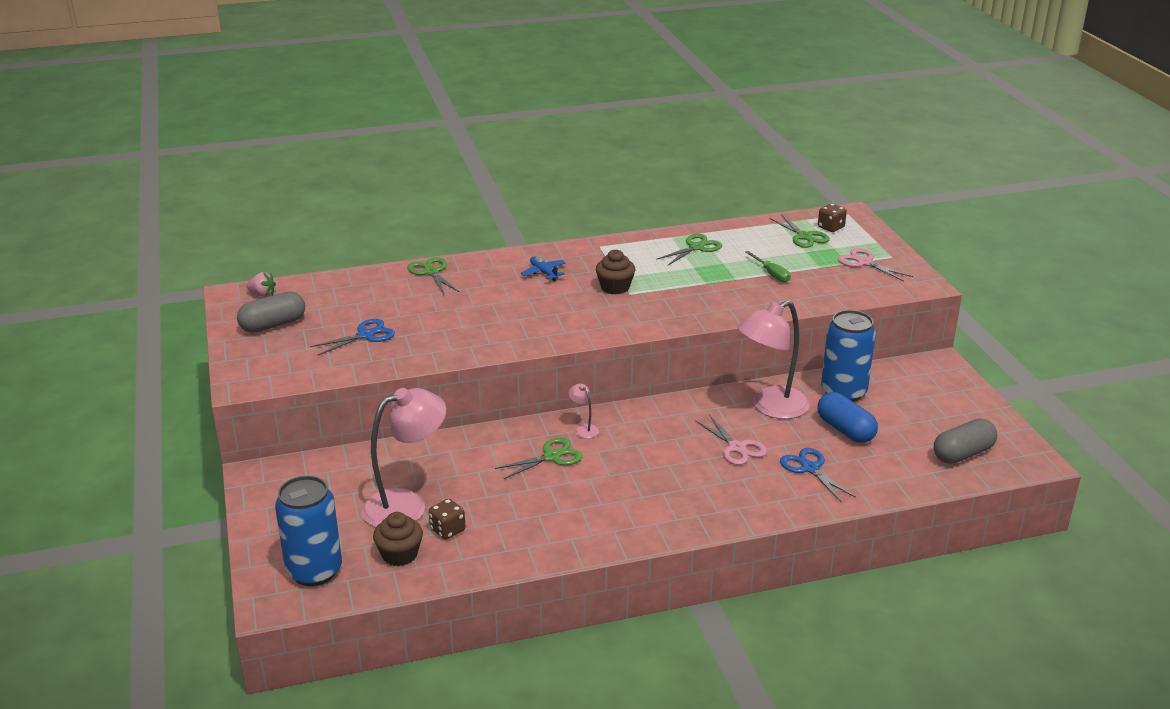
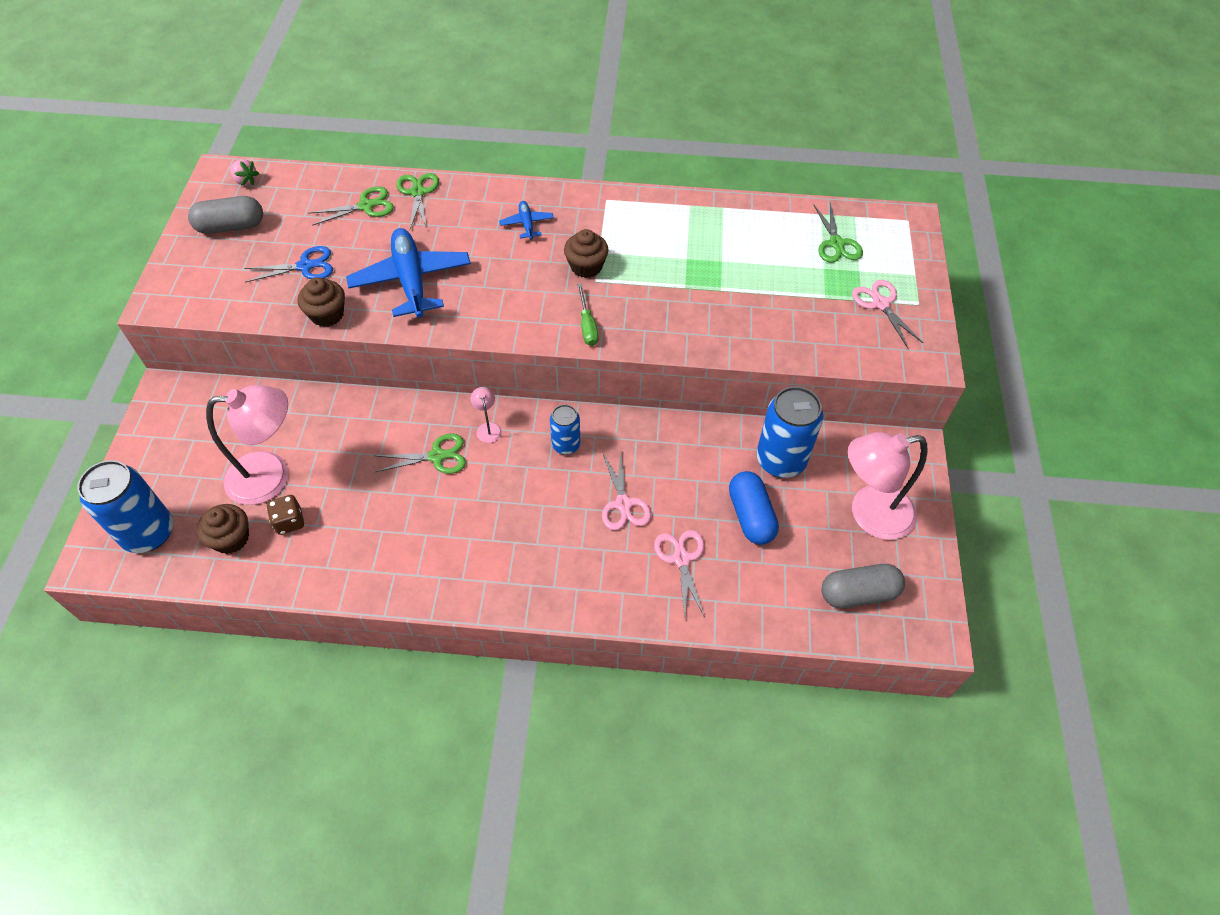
camera: 20 degrees right, 25 degrees up
green scissors [656,234,722,266] -> green scissors moved to [308,186,394,226]
pink lamp [738,300,810,419] -> pink lamp moved to [848,432,928,540]
green screwdriver [745,251,791,283] -> green screwdriver moved to [577,284,598,346]
blue scissors [780,448,856,502] -> pink scissors [654,530,705,617]
brown dice [818,204,847,232] -> none
none -> brown cupcake [297,277,345,327]
none -> blue plane [346,228,471,318]
none -> blue can [550,404,580,455]

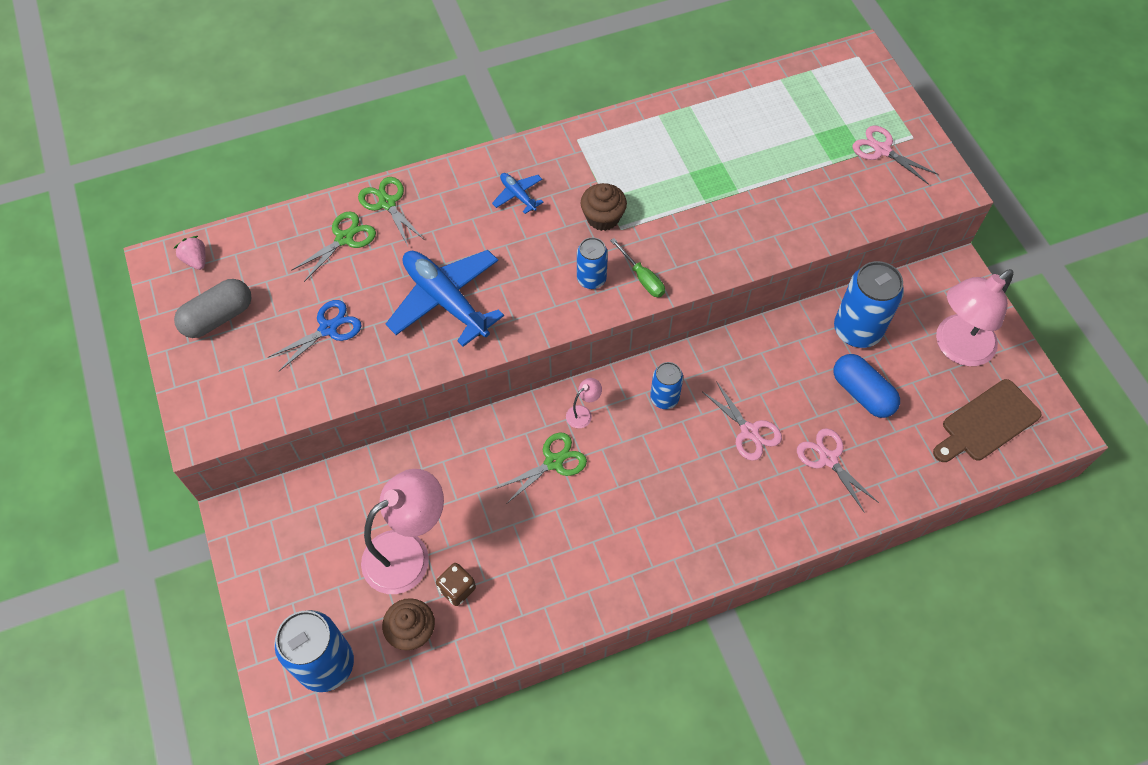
camera: 25 degrees left, 5 degrees up
pink strawberry [230,159,259,186] -> pink strawberry turned 135 degrees counterclockwise [174,236,206,270]
brown cupcake [297,277,345,327] -> none
pink lamp [471,387,502,443] -> pink lamp turned 90 degrees clockwise [566,378,602,428]
green scissors [814,203,863,263] -> none
grey capsule [821,564,905,609] -> brown cutting board [933,379,1042,462]
none -> blue can [577,237,608,289]

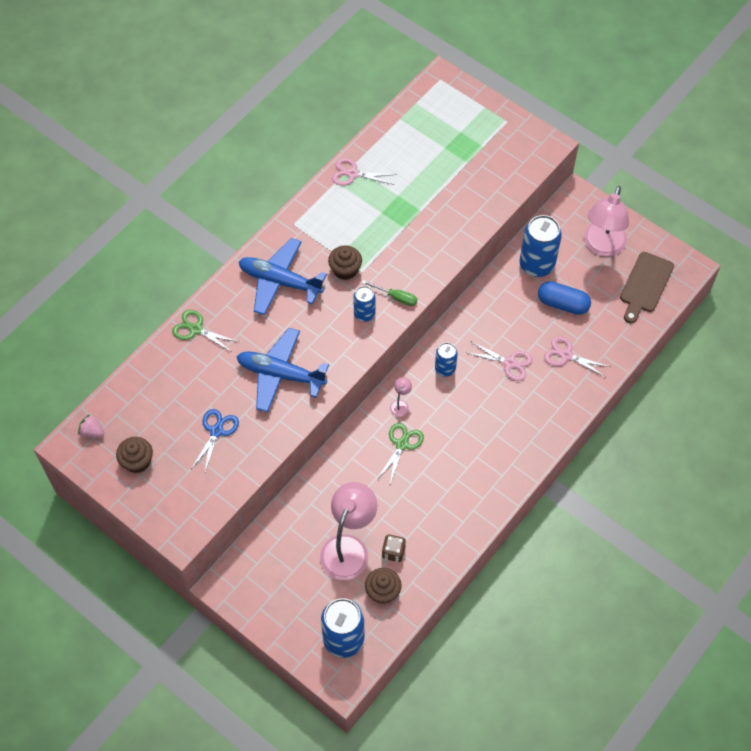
camera: 30 degrees left, 0 degrees up
grey capsule [174,279,251,338] -> brown cupcake [116,437,153,473]
green scissors [291,211,376,282] -> none
blue plane [492,173,544,214] -> blue plane [239,238,327,315], size x2.15
pink scissors [852,126,938,185] -> pink scissors moved to [332,158,397,186]

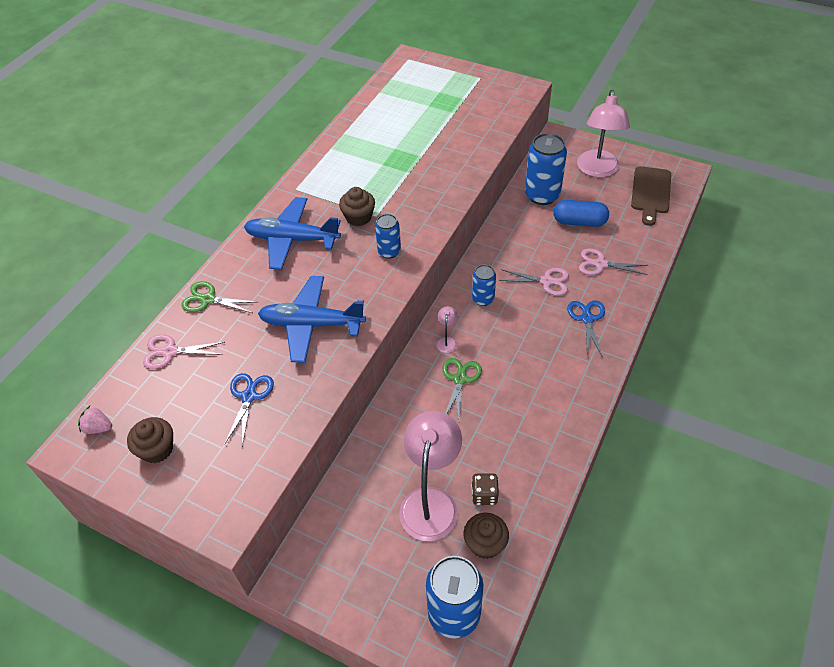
camera: 10 degrees left, 10 degrees down
pink scissors [332,158,397,186] -> pink scissors moved to [143,334,225,369]
green screwdriver [362,280,417,306] -> none
none -> blue scissors [567,300,605,358]

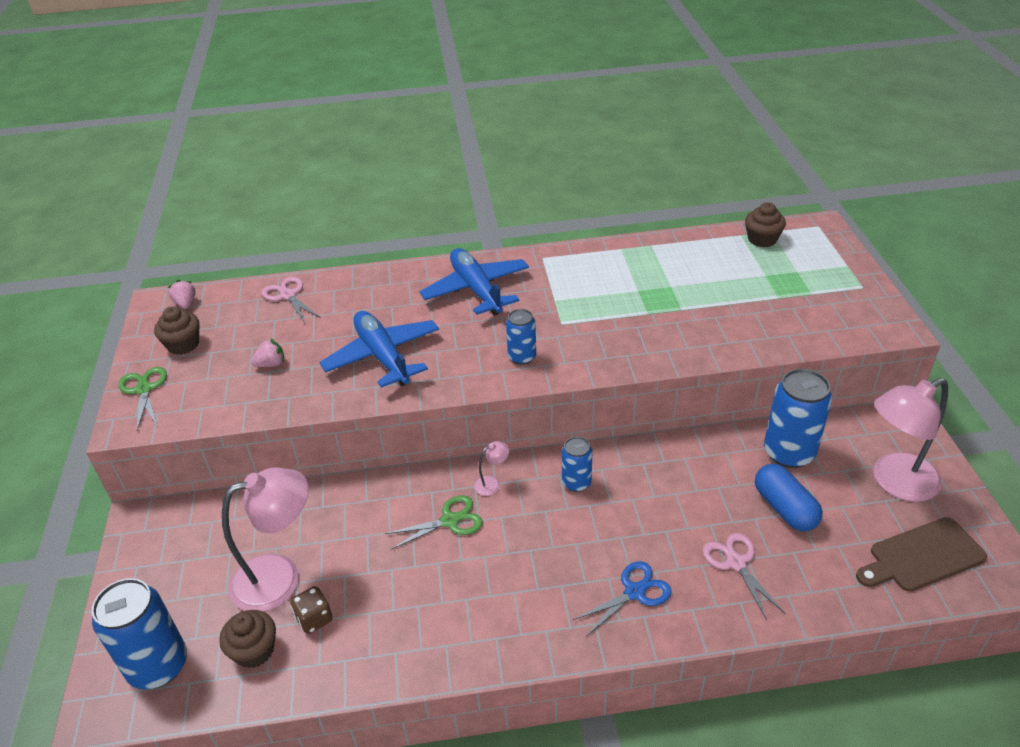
camera: 55 degrees right, 10 degrees down
green scissors [181,281,257,313] -> green scissors moved to [119,367,167,430]
blue scissors [225,373,274,446] -> pink strawberry [251,339,284,367]
brown cupcake [339,187,375,226] -> brown cupcake moved to [745,202,786,247]
pink scissors [499,268,569,296] -> none

